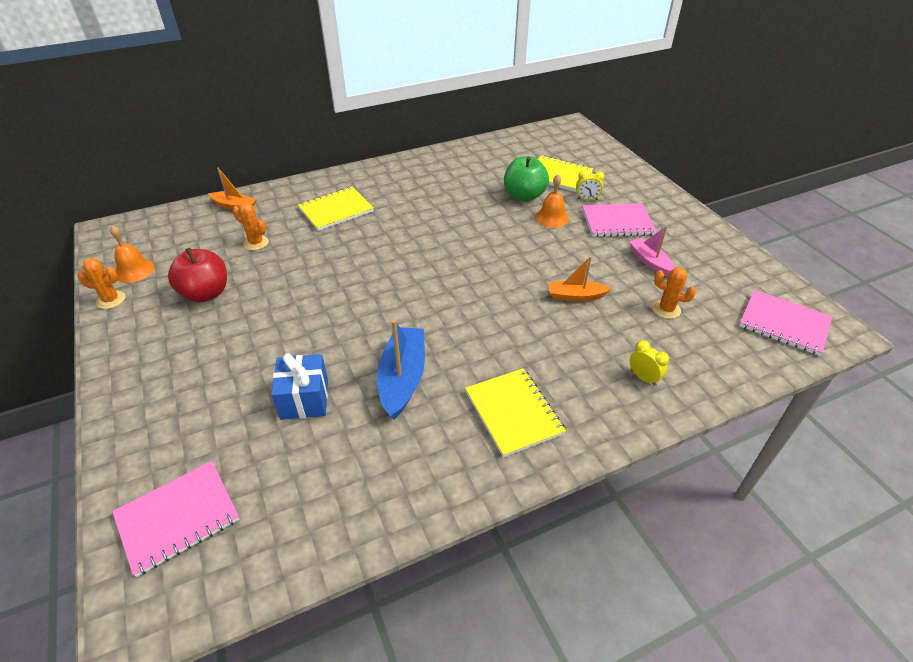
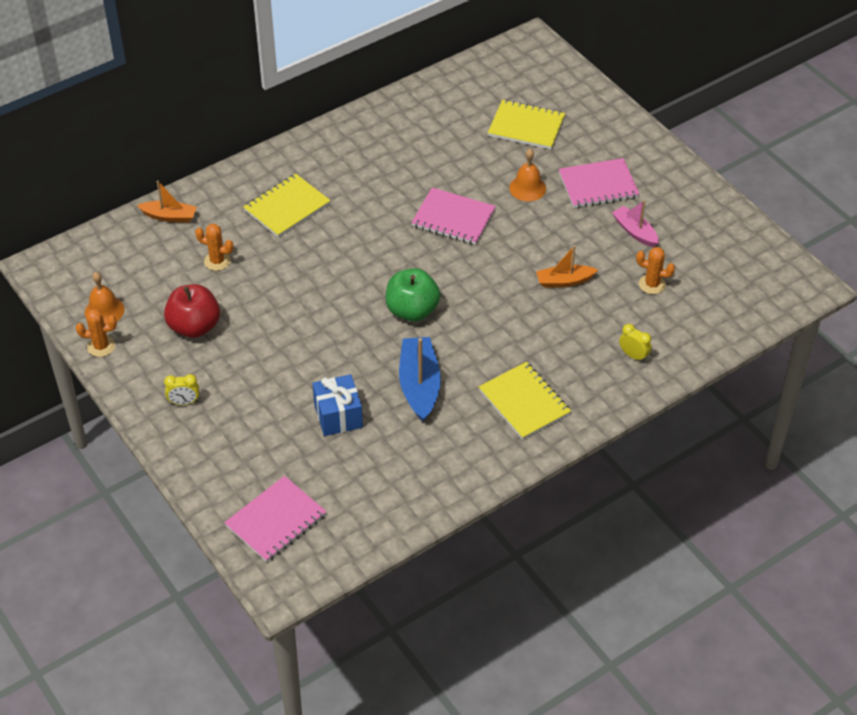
camera: 10 degrees left, 5 degrees up
green apple [504,156,549,202] -> green apple moved to [386,268,440,321]
yellow clock [576,170,605,200] -> yellow clock moved to [164,374,199,405]
pink notebook [739,290,833,356] -> pink notebook moved to [411,188,496,245]

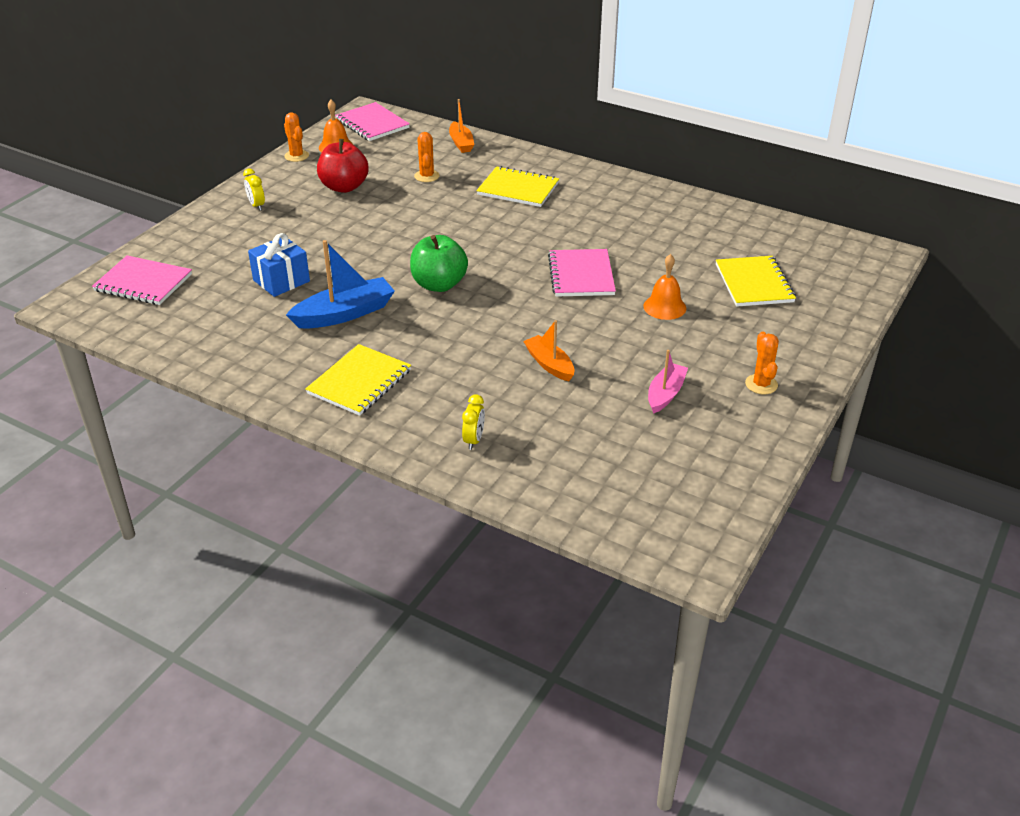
camera: 65 degrees right, 10 degrees down
pink notebook [559,158,639,208] -> pink notebook moved to [335,102,410,141]
orange cactus [636,247,675,294] -> orange cactus moved to [745,332,779,394]

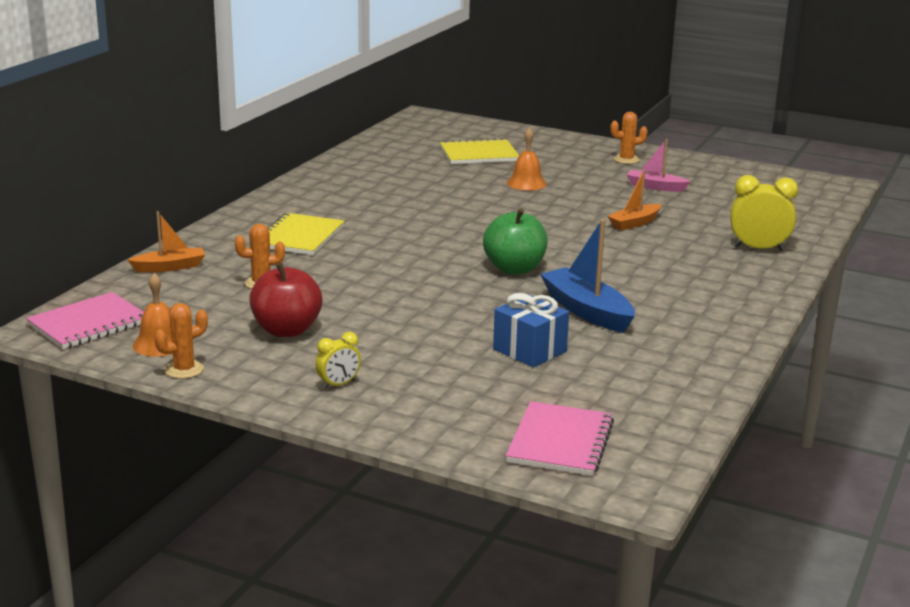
camera: 95 degrees left, 15 degrees down
yellow notebook [305,344,411,416] -> none
yellow clock [462,394,485,450] -> yellow clock [730,175,798,251], size x1.75
pink notebook [548,249,616,297] -> none

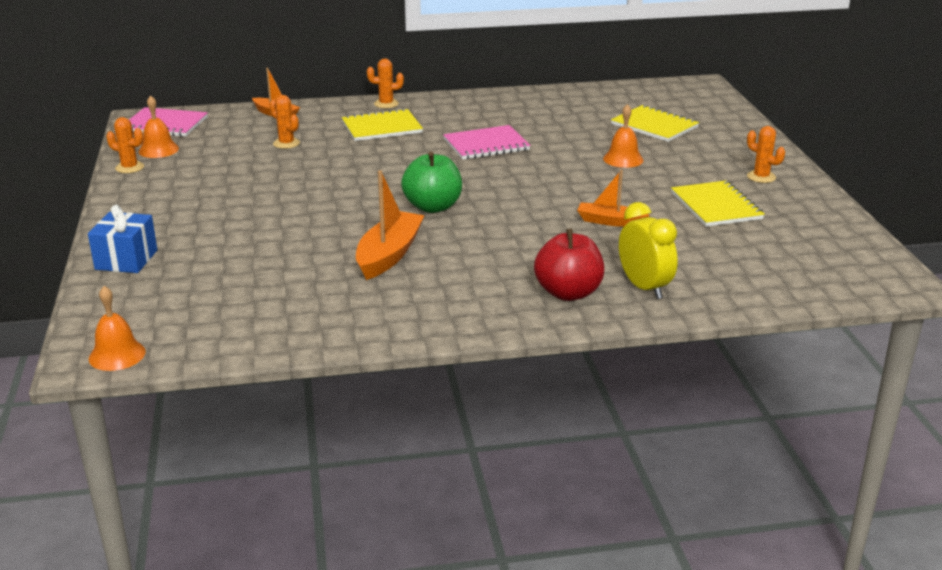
camera: 55 degrees right, 5 degrees up
red apple [249,263,323,337] -> red apple moved to [534,229,604,301]
yellow clock [315,332,361,389] -> none
blue gift [493,293,569,367] -> blue gift moved to [88,205,157,273]
pink notebook [506,401,614,476] -> pink notebook moved to [443,125,531,160]
blue boat [540,219,635,333] -> orange boat [356,170,425,280]
pink boat [626,139,691,192] -> yellow notebook [671,180,765,227]
none -> orange bell [89,286,146,371]
none -> orange cactus [367,58,404,108]

